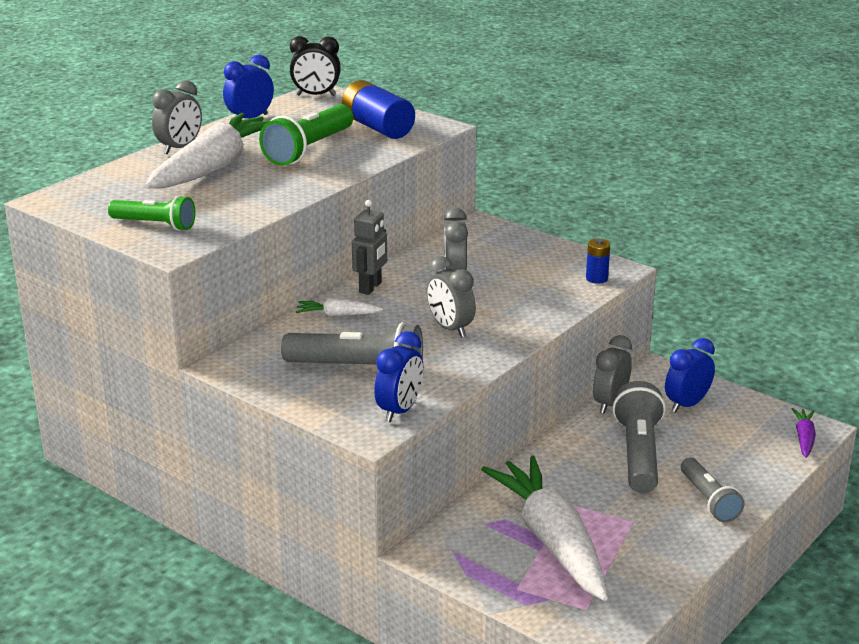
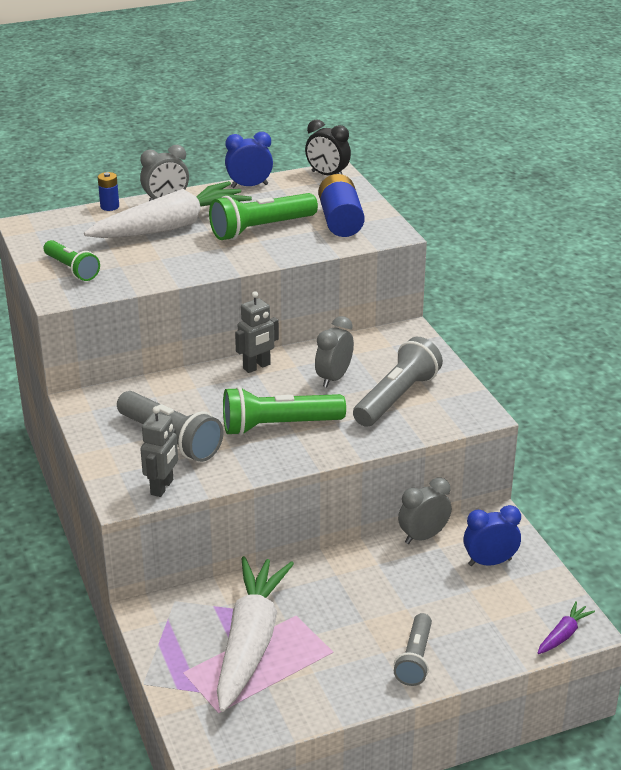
camera: 30 degrees right, 5 degrees up
white carrot [296,298,383,316] -> none
blue clock [374,331,424,422] -> grey robot [140,406,178,497]
grey clock [427,256,476,338] -> green flashlight [223,387,346,436]
blue battery [586,239,610,284] -> blue battery moved to [98,172,119,211]
grey flashlight [612,381,666,493] -> grey flashlight moved to [353,337,443,427]

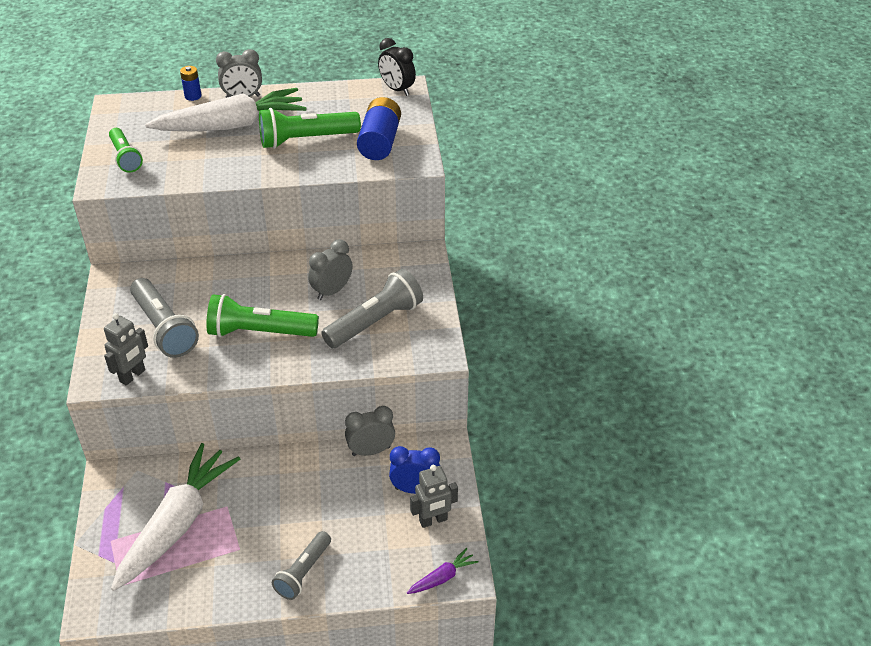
camera: 15 degrees right, 10 degrees up
blue clock [225,132,273,188] -> none
grey robot [235,291,279,373] -> grey robot moved to [410,465,458,528]

